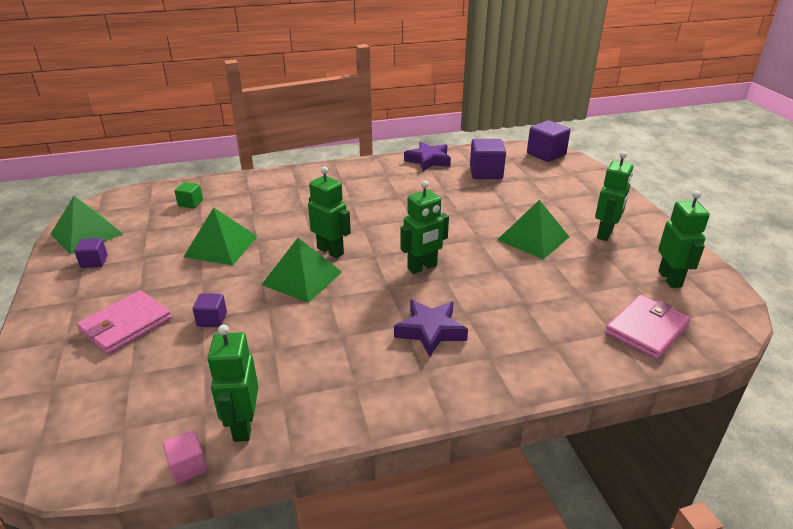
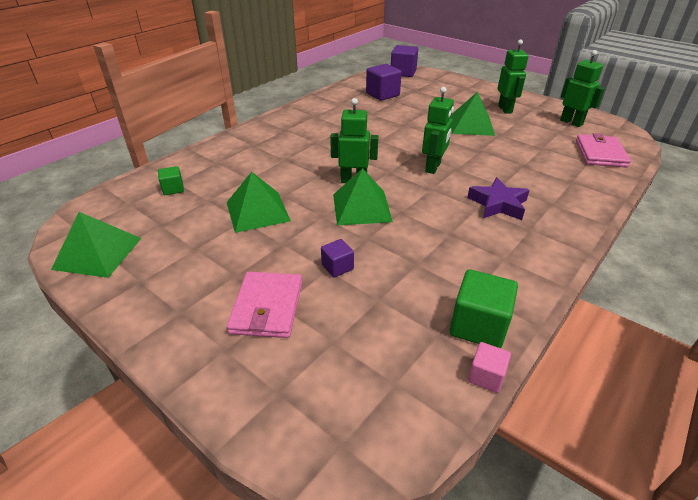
camera: 35 degrees left, 5 degrees up
purple cube [74,238,108,268] -> none
green robot [207,325,258,442] -> green cube [450,269,518,348]
purple star [404,141,451,171] -> none

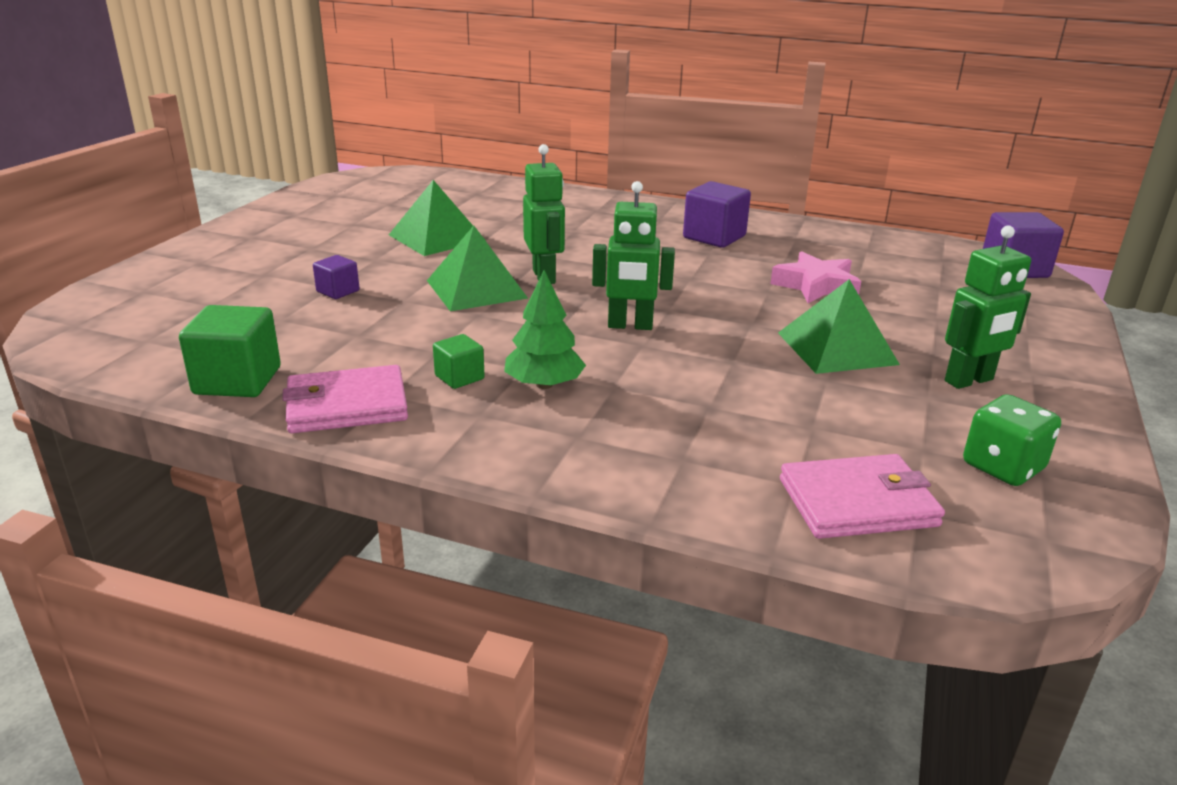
camera: 70 degrees right, 10 degrees down
green pyramid [51,212,141,278] -> none
green cube [158,166,184,195] -> green cube moved to [433,334,485,389]
pink wallet [227,272,302,338] -> pink wallet moved to [282,365,408,433]
purple cube [366,64,402,101] -> purple cube moved to [683,181,751,248]
purple star [467,177,530,220] -> green tree [504,270,586,389]
pink cube [468,342,511,393] -> none
green robot [560,50,605,127] -> green dice [963,394,1061,486]
none -> pink star [770,251,861,303]

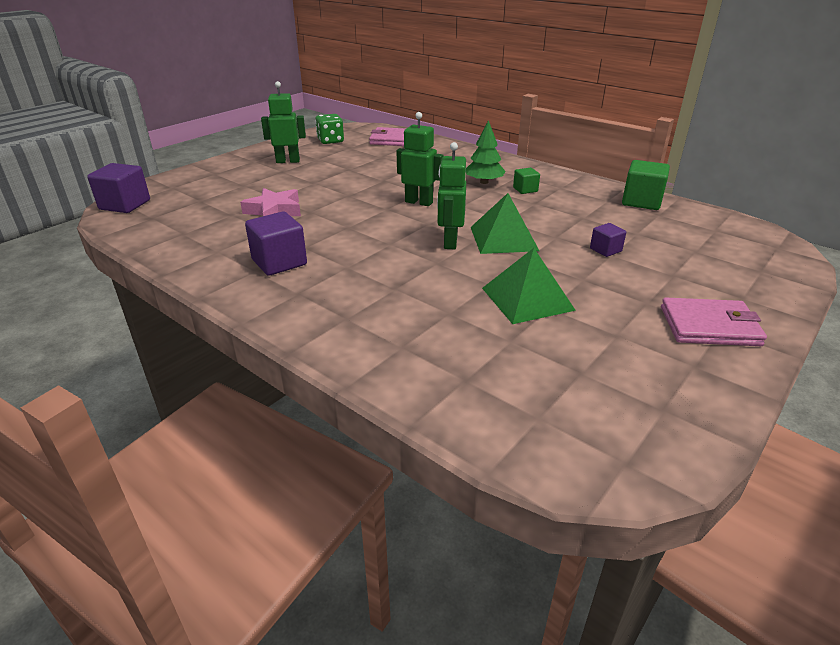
camera: 160 degrees left, 5 degrees up
pink wallet [282,365,408,433] -> pink wallet moved to [661,298,767,346]
green pyramid [778,279,900,374] -> none

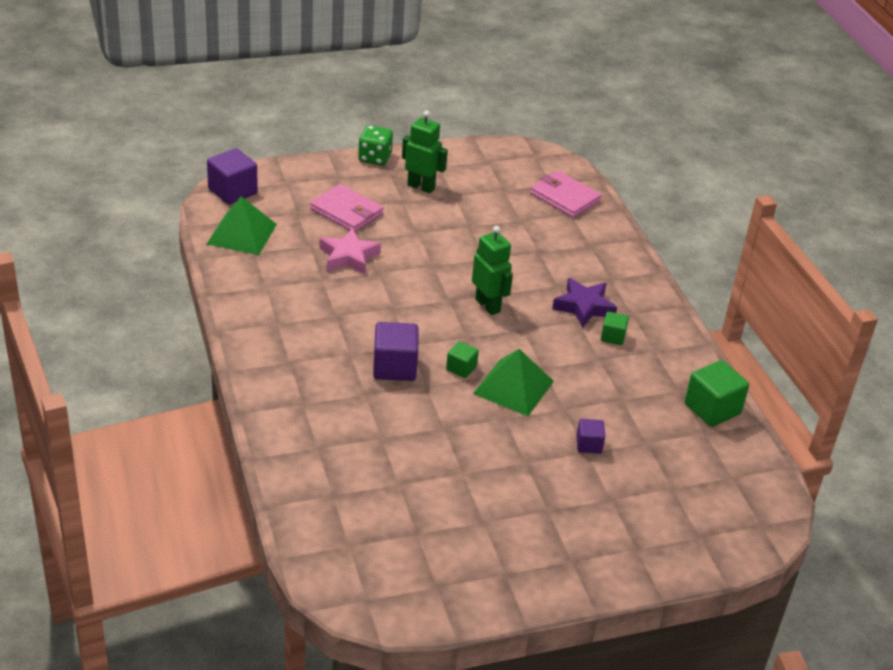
camera: 30 degrees right, 5 degrees up
purple cube [245,212,307,276] -> purple cube moved to [373,322,418,381]
green dice [315,114,344,144] -> green dice moved to [358,125,393,166]
green robot [437,142,466,249] -> green cube [446,341,479,378]
green tree [466,120,505,184] -> purple star [552,278,617,328]
green pyramid [482,248,576,324] -> green pyramid moved to [207,196,277,255]
pink wallet [661,298,767,346] -> pink wallet moved to [310,184,384,232]

